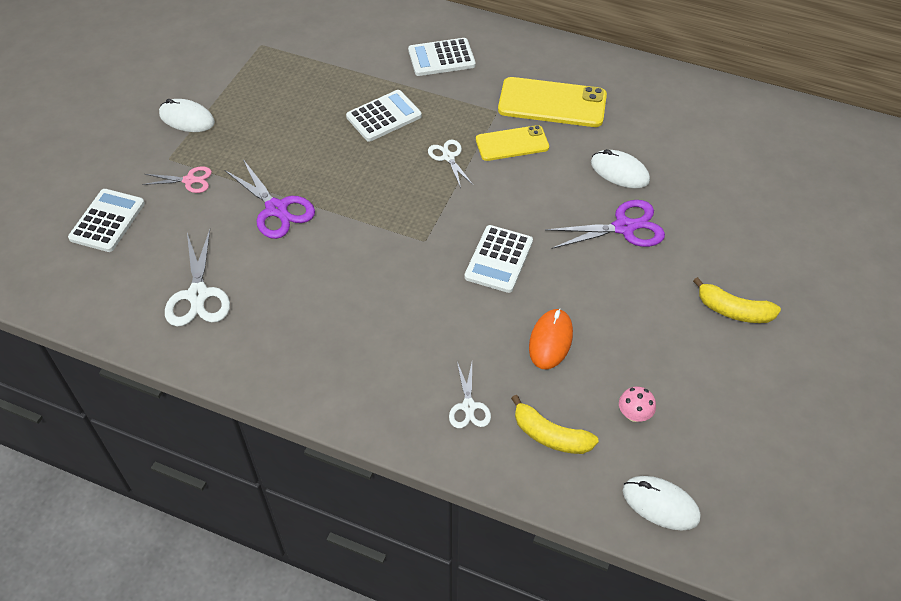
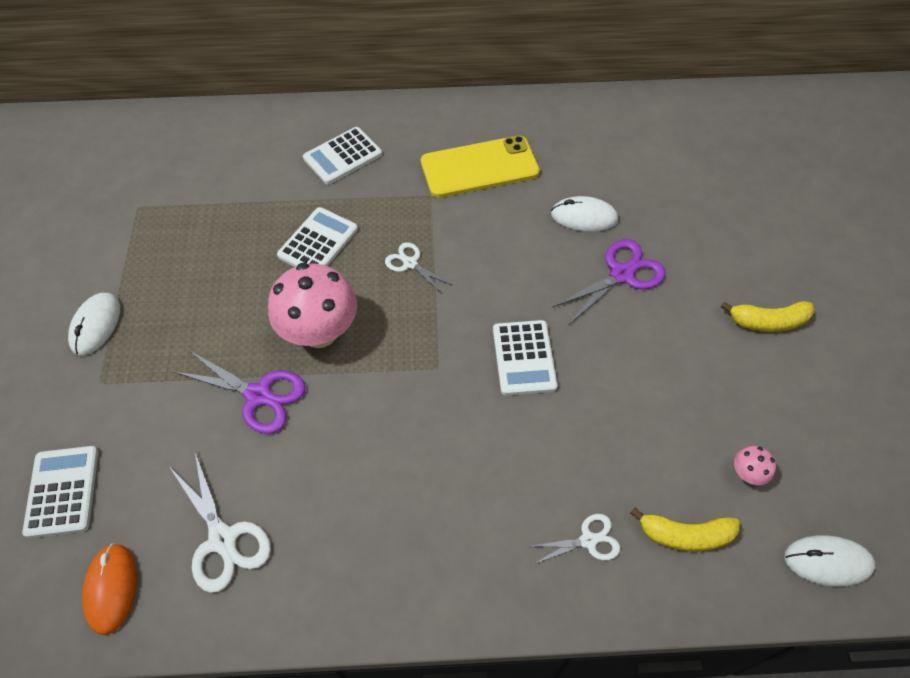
camera: 25 degrees left, 5 degrees up
pink scissors [142,166,212,193] -> none
white mouse [159,99,215,132] -> white mouse turned 75 degrees counterclockwise [68,293,120,356]
white scissors [449,362,491,428] -> white scissors turned 75 degrees counterclockwise [527,514,620,565]
yellow phone [476,125,549,161] -> none
orange mouse [529,308,573,369] -> orange mouse moved to [82,543,137,635]
none -> pink mushroom [268,263,357,348]

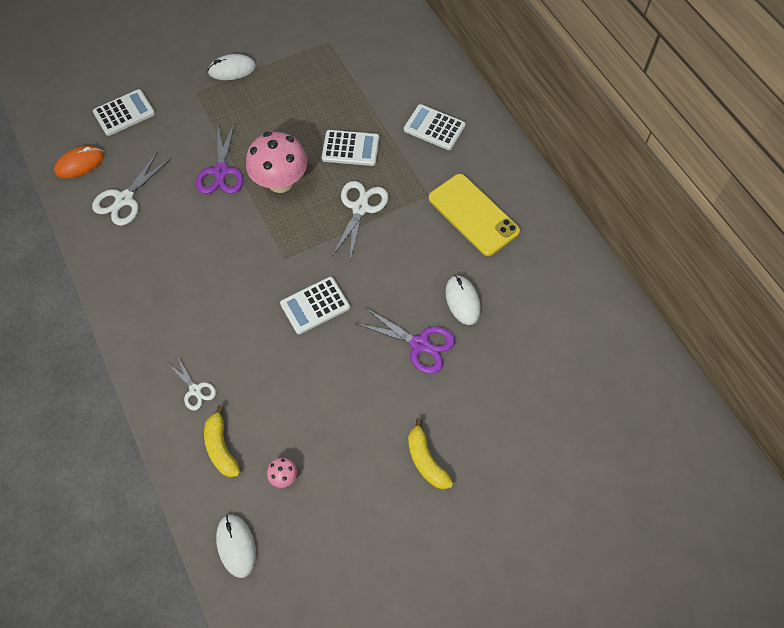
camera: 65 degrees right, 5 degrees up
white scissors [385,242,452,294] -> white scissors [332,181,388,261], size x1.66

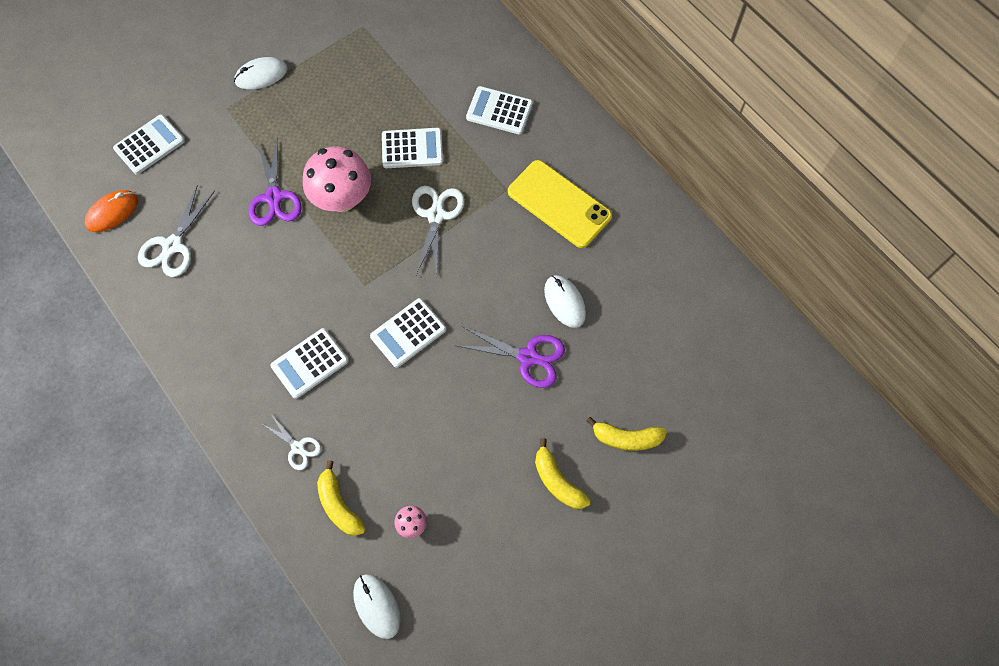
camera: 10 degrees left, 5 degrees up
none -> white calculator [270,328,348,399]
none -> yellow banana [586,417,667,451]

